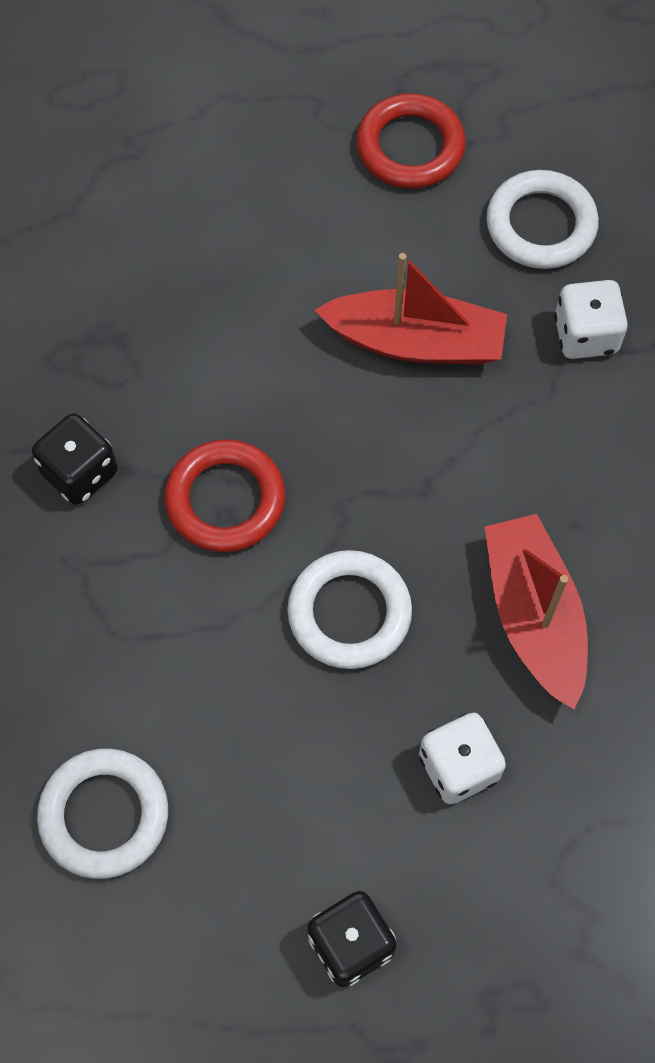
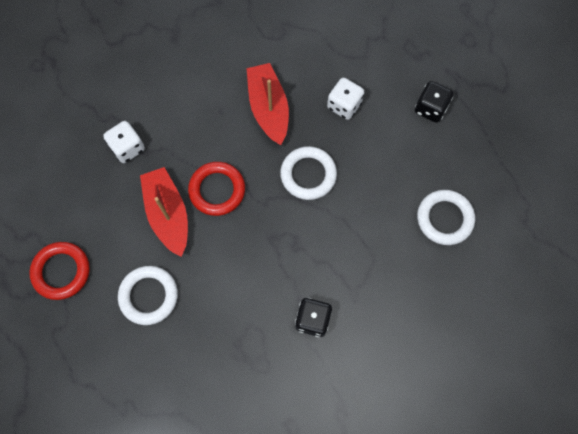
camera: 120 degrees left, 5 degrees up
red ring [165,439,286,552] -> red ring moved to [188,162,245,216]
red boat [485,514,588,709] -> red boat turned 120 degrees clockwise [246,63,289,145]
white ring [486,170,599,269] -> white ring moved to [118,266,178,325]

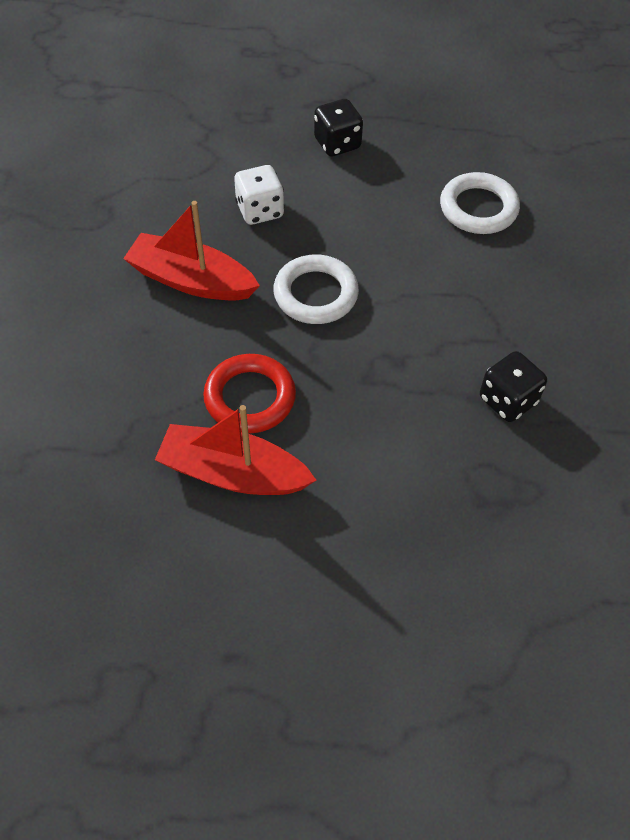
camera: 55 degrees left, 15 degrees down
red ring [29,242,90,300] -> none
white dice [103,121,145,163] -> none
white ring [118,266,178,325] -> none

